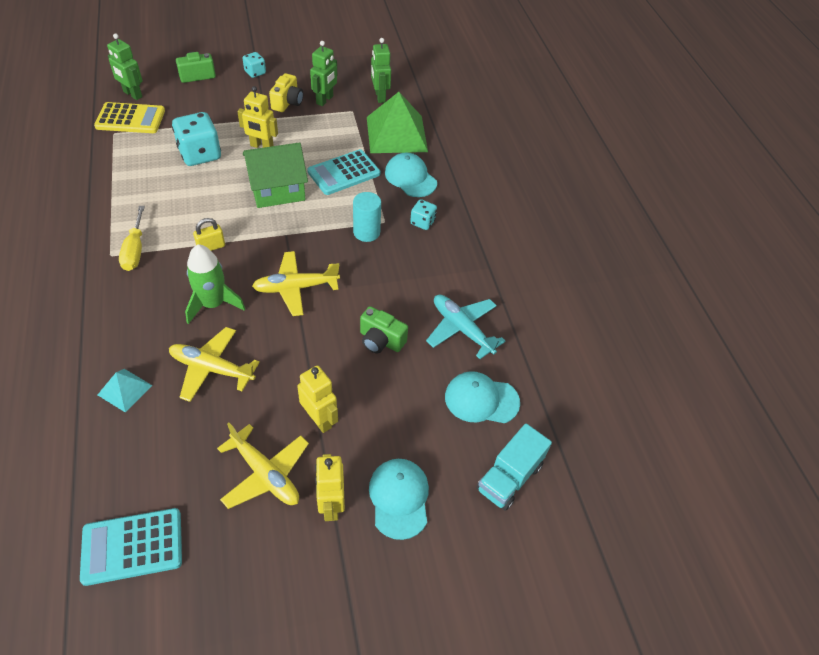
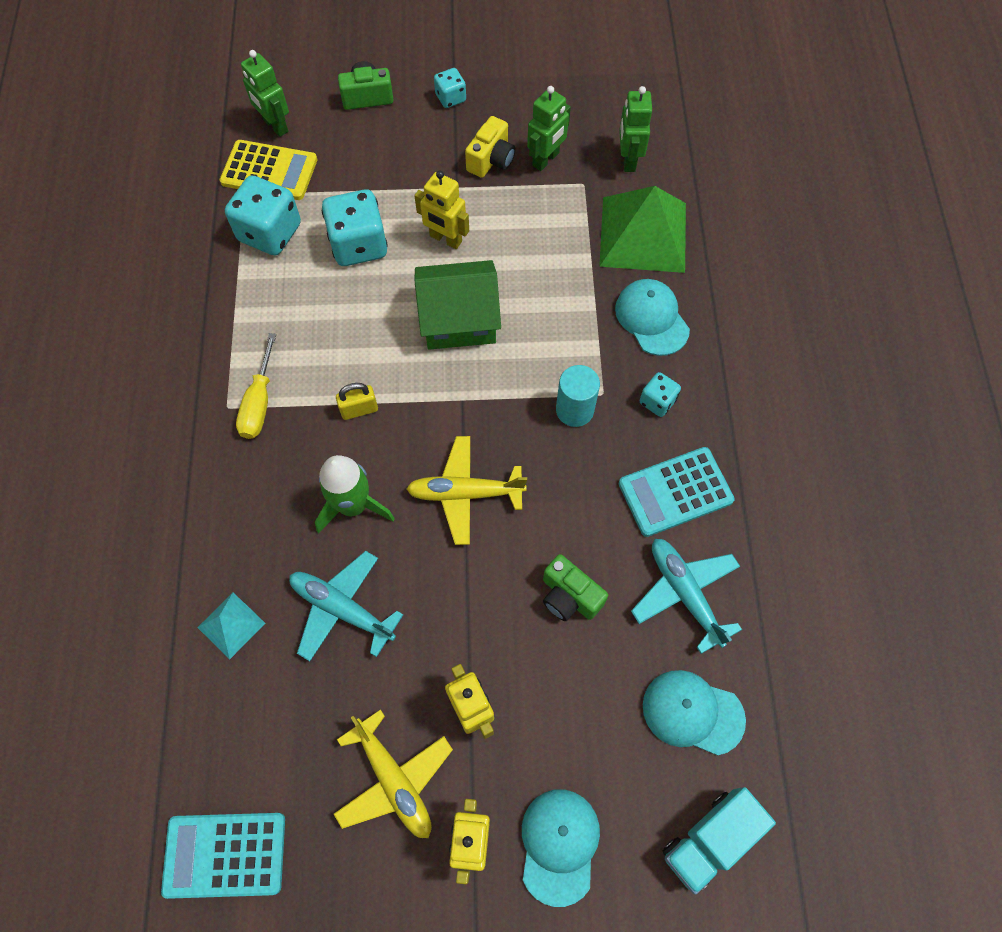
camera: 15 degrees right, 15 degrees up
yellow plane [169,327,260,402] -> turquoise plane [289,551,403,661]
turquoise calculator [307,149,380,195] -> turquoise calculator moved to [619,447,735,537]
none -> turquoise dice [225,175,301,255]

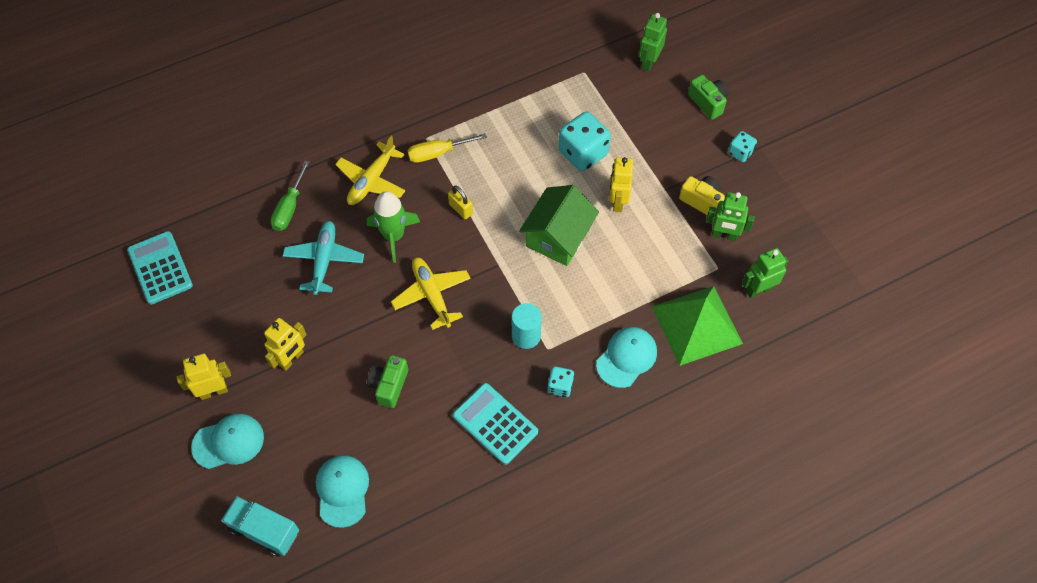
camera: 65 degrees right, 5 degrees down
turquoise pyramid [197,592,265,659] -> green screwdriver [270,161,310,231]
yellow calculator [220,140,317,200] -> none
turquoise dice [225,175,301,255] -> none
yellow plane [334,709,453,838] -> yellow plane moved to [335,136,405,205]
green house [414,260,501,350] -> green house turned 60 degrees clockwise [519,185,599,266]
yellow camera [465,116,515,178] -> yellow camera turned 150 degrees counterclockwise [679,176,725,215]
turquoise plane [631,539,742,654] -> none

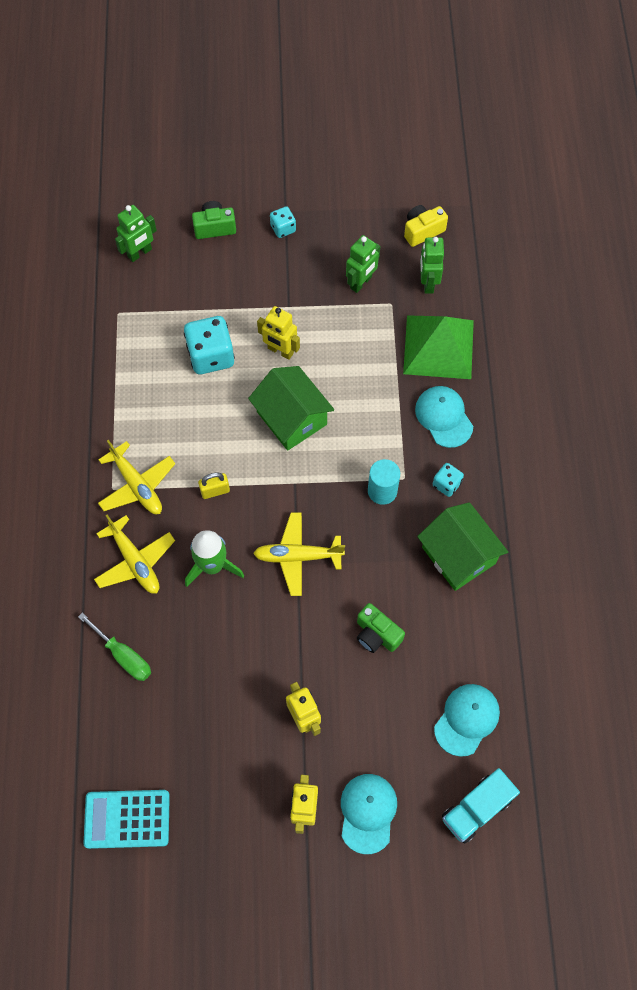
camera: 65 degrees left, 5 degrees up
turquoise plane [283,221,364,295] -> none
turquoise cap [316,455,369,528] -> turquoise cap turned 105 degrees clockwise [434,684,500,757]
yellow screwdriver [408,133,487,163] -> yellow plane [98,440,175,514]
turquoise calculator [453,383,538,465] -> green house [417,502,508,591]
green robot [639,13,667,72] -> green robot turned 90 degrees counterclockwise [115,205,157,262]
yellow camera [679,176,725,215] -> yellow camera moved to [404,205,448,247]

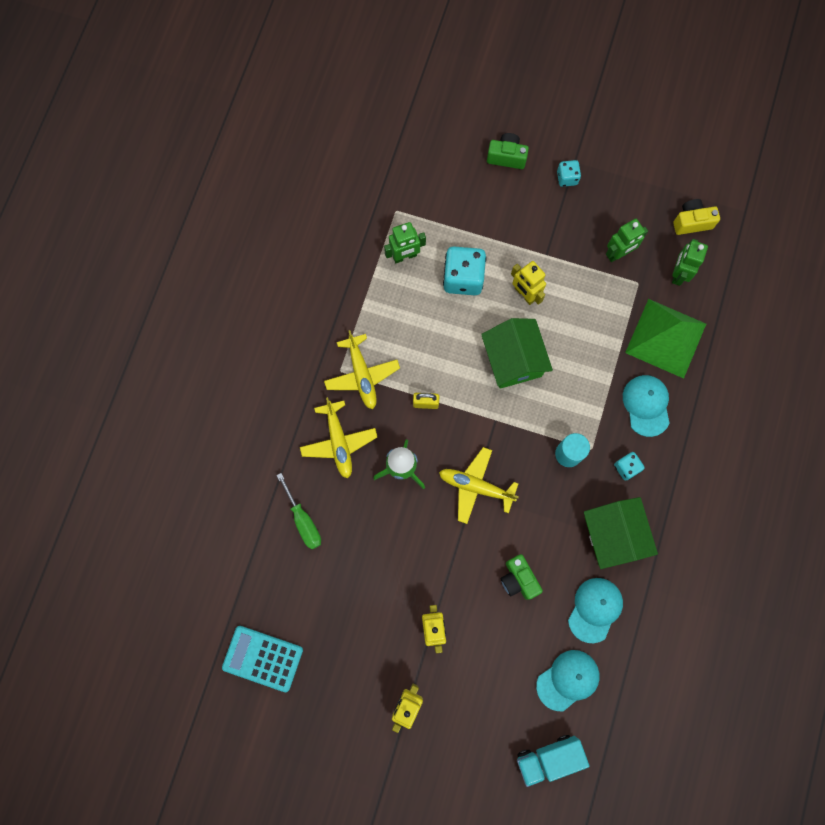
camera: 20 degrees right, 10 degrees up
green robot [115,205,157,262] -> green robot moved to [384,222,426,263]
turquoise cap [341,774,397,854] -> turquoise cap moved to [568,578,623,643]

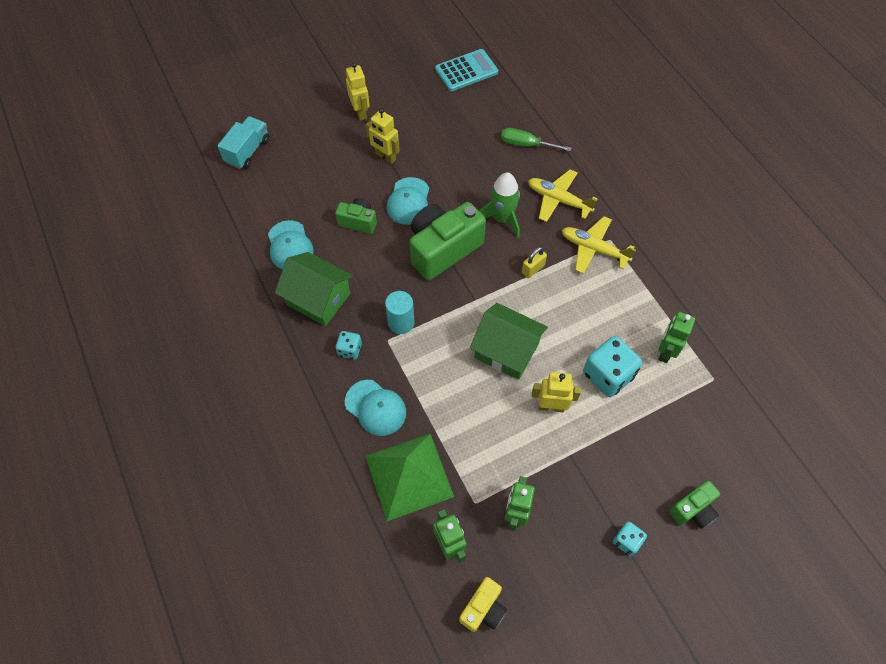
camera: 135 degrees right, 15 degrees down
yellow plane [439,447,519,524] -> green camera [410,202,486,280]
turquoise cap [536,650,600,711] -> turquoise cap moved to [387,177,429,225]

